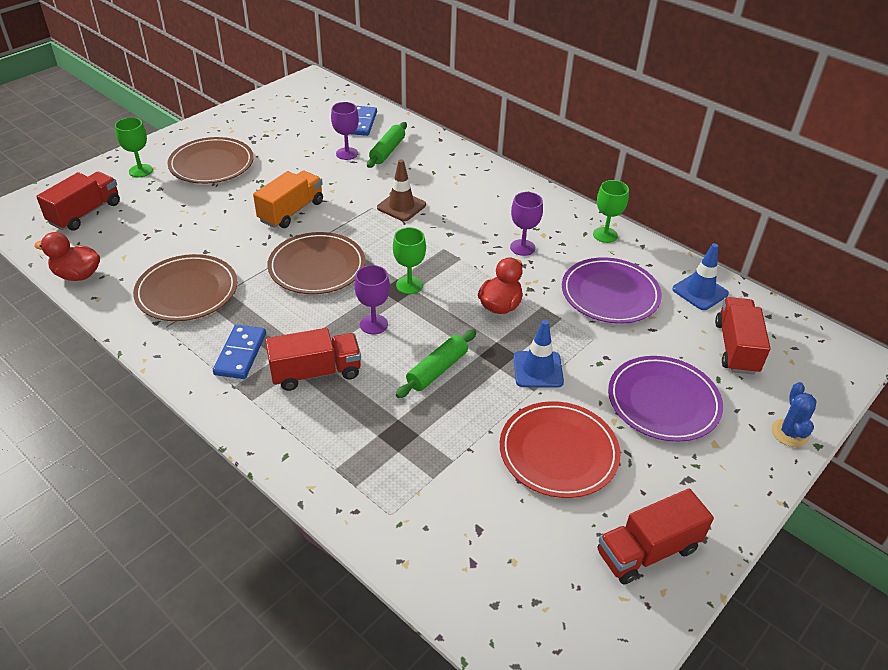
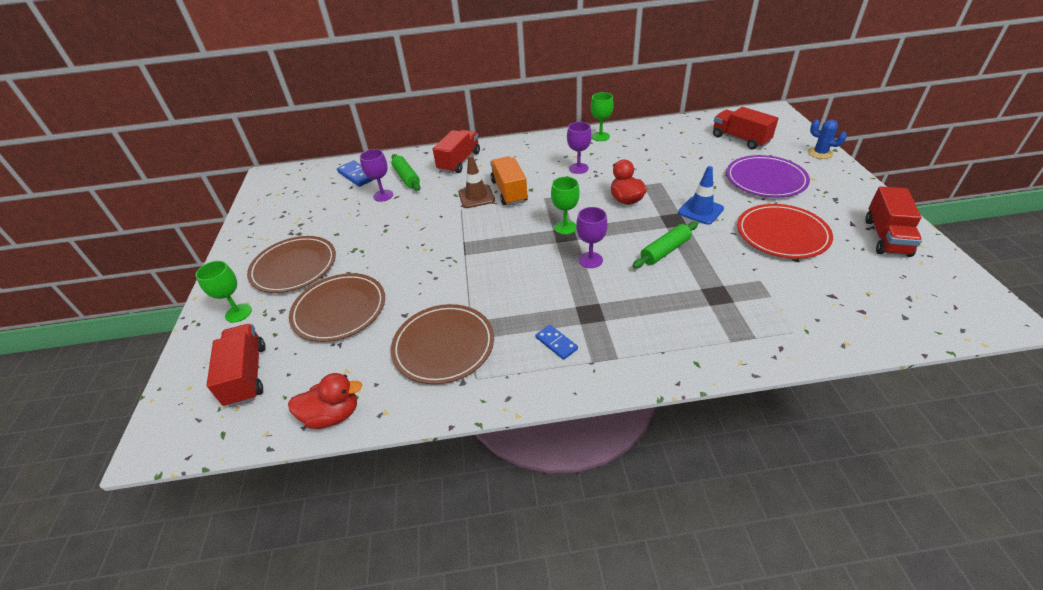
camera: 45 degrees left, 0 degrees up
red duck [34,232,100,281] -> red duck turned 150 degrees counterclockwise [288,373,363,429]
blue domino [213,325,266,379] -> blue domino [535,325,578,360], size x0.65
orange truck [253,171,323,228] -> orange truck moved to [490,157,528,205]
red truck [265,328,361,391] -> red truck moved to [432,130,480,173]
brown plate [267,232,365,294] -> brown plate moved to [289,273,385,342]
green rolling pin [396,330,476,398] -> green rolling pin turned 60 degrees clockwise [632,222,698,268]
purple plate [562,257,662,324] -> none
blue traffic cone [672,243,729,310] -> none

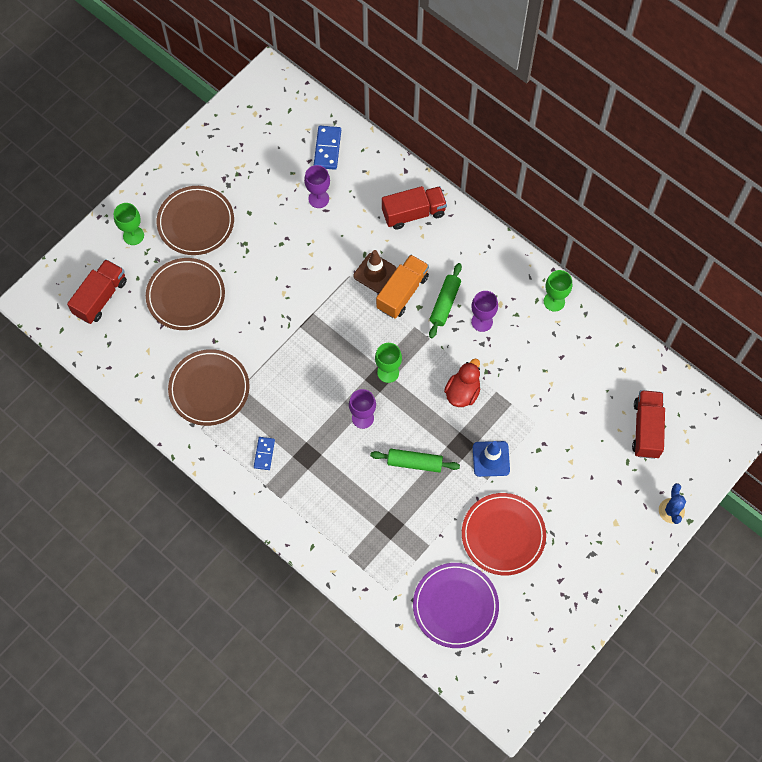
camera: 45 degrees right, 25 degrees up
red duck [288,373,363,429] -> none
green rolling pin [391,154,421,191] -> green rolling pin moved to [429,263,462,338]
purple plate [726,155,810,198] -> purple plate moved to [413,563,499,648]
red truck [865,186,922,257] -> none

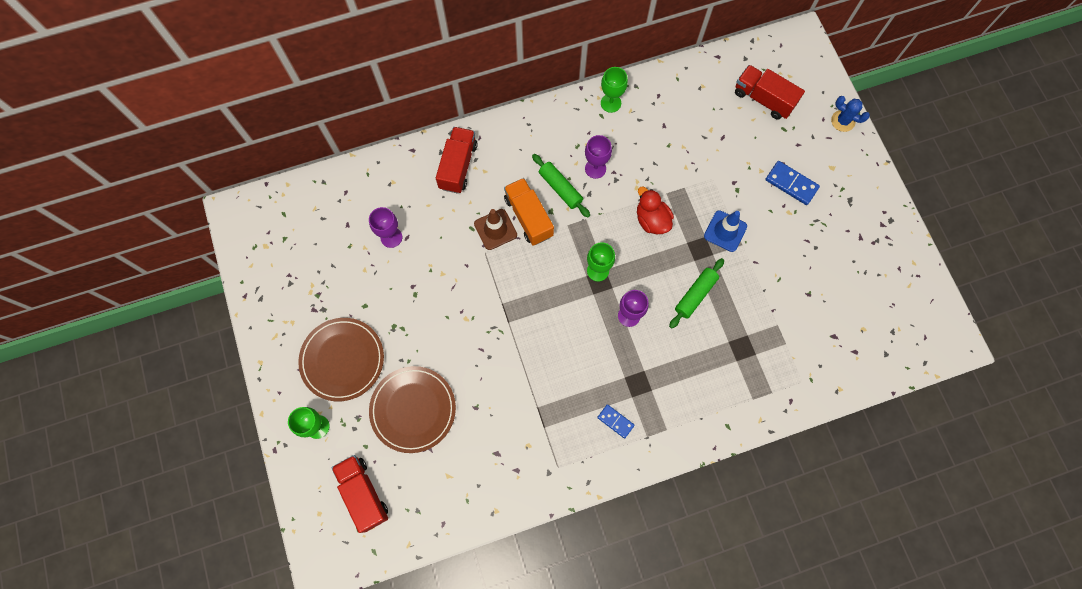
camera: 60 degrees left, 5 degrees up
brown plate [168,349,250,426] -> none
blue domino [314,126,341,170] -> blue domino moved to [765,161,820,205]
purple plate [413,563,499,648] -> none
red plate [462,493,546,575] -> none

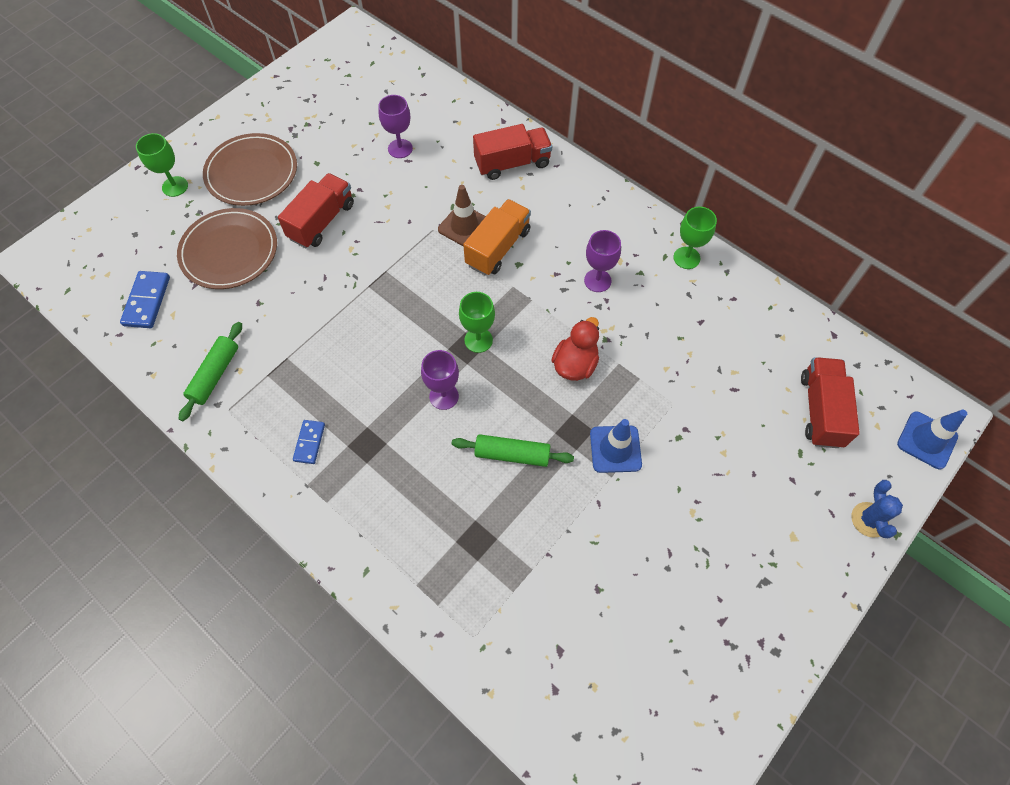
camera: 60 degrees right, 10 degrees down
red truck [331,455,388,533] -> red truck moved to [278,173,354,248]
green rolling pin [532,154,590,218] -> green rolling pin moved to [179,322,242,421]
blue domino [765,161,820,205] -> blue domino moved to [120,271,170,328]
none -> blue traffic cone [897,410,967,469]

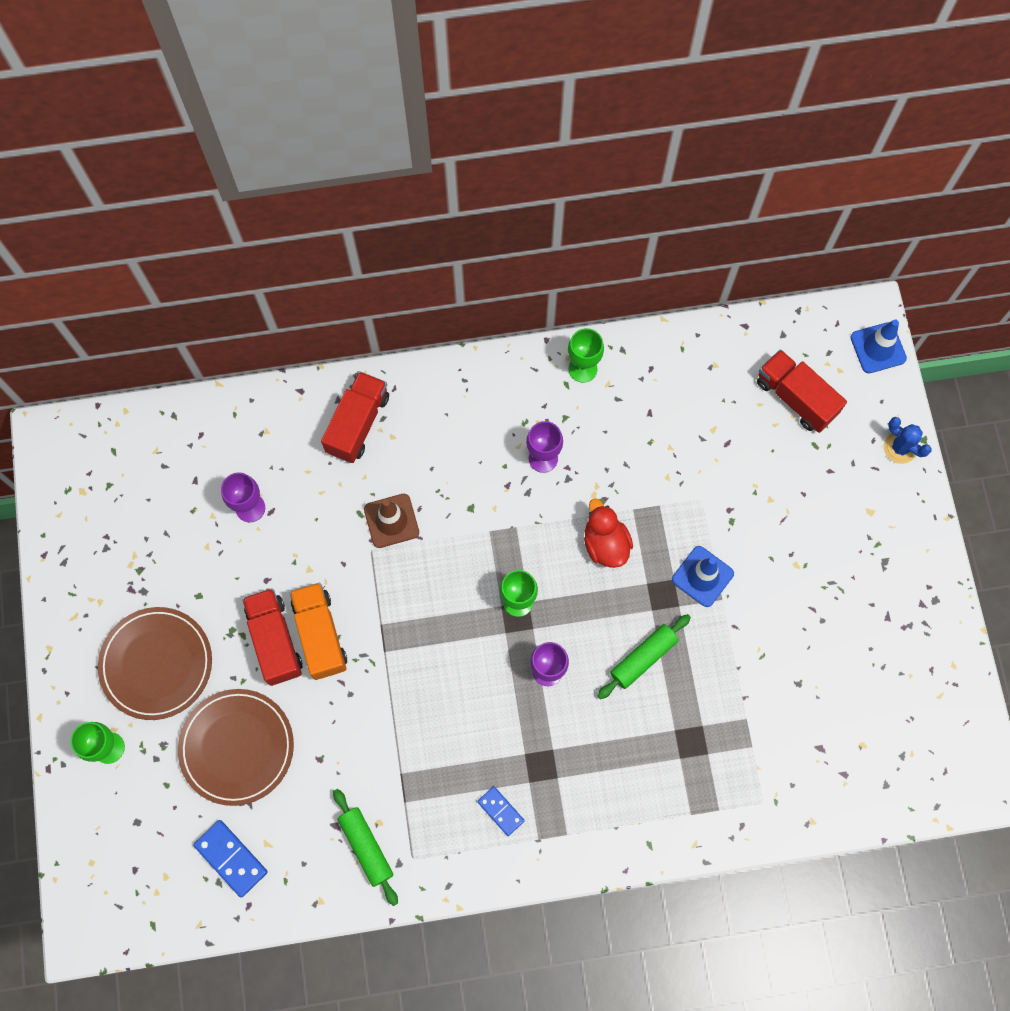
camera: 50 degrees left, 10 degrees up
orange truck [463,199,531,276] -> orange truck moved to [290,583,347,680]

